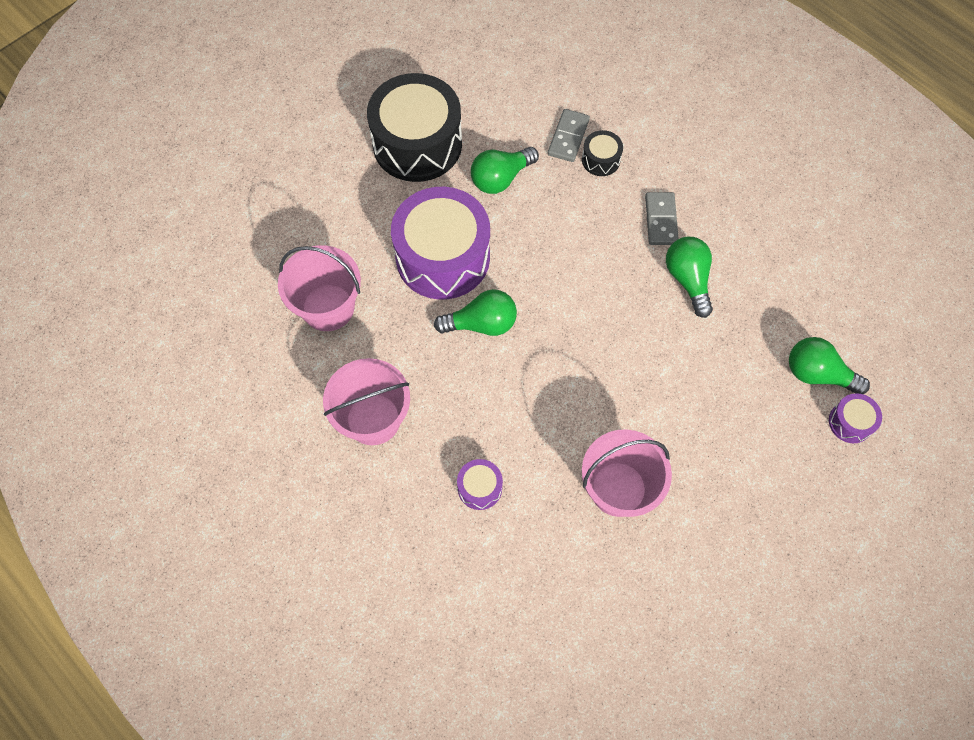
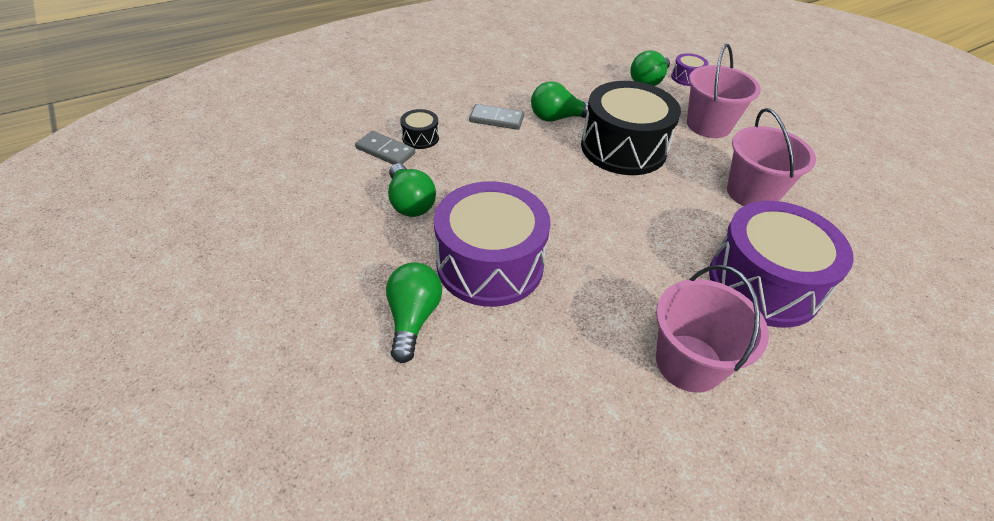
camera: 80 degrees left, 20 degrees down
pink bucket [278,245,361,331] -> pink bucket moved to [687,44,761,138]
black drum [367,73,462,182] -> black drum moved to [581,81,681,175]
green light bulb [434,289,517,336] -> green light bulb moved to [386,262,442,363]
purple drum [457,459,503,510] -> purple drum [709,201,854,328], size x2.34

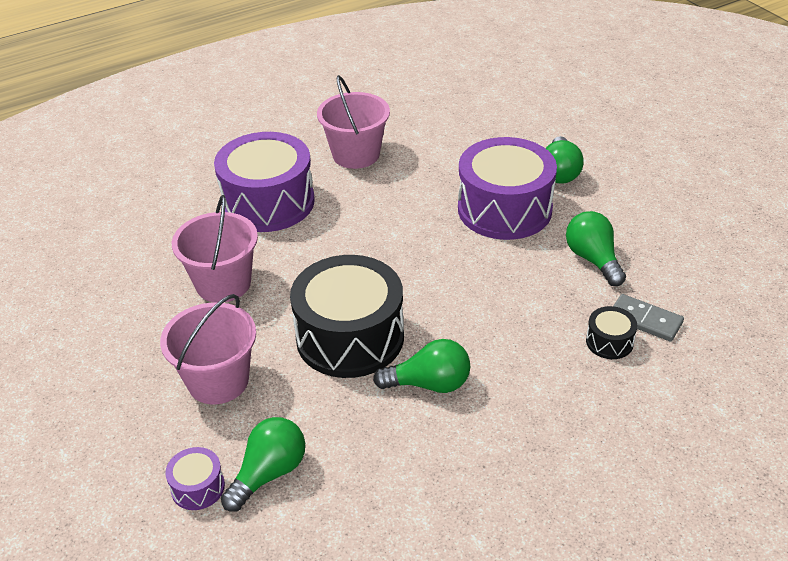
camera: 175 degrees left, 5 degrees down
grey domino [469,104,524,130] -> none

